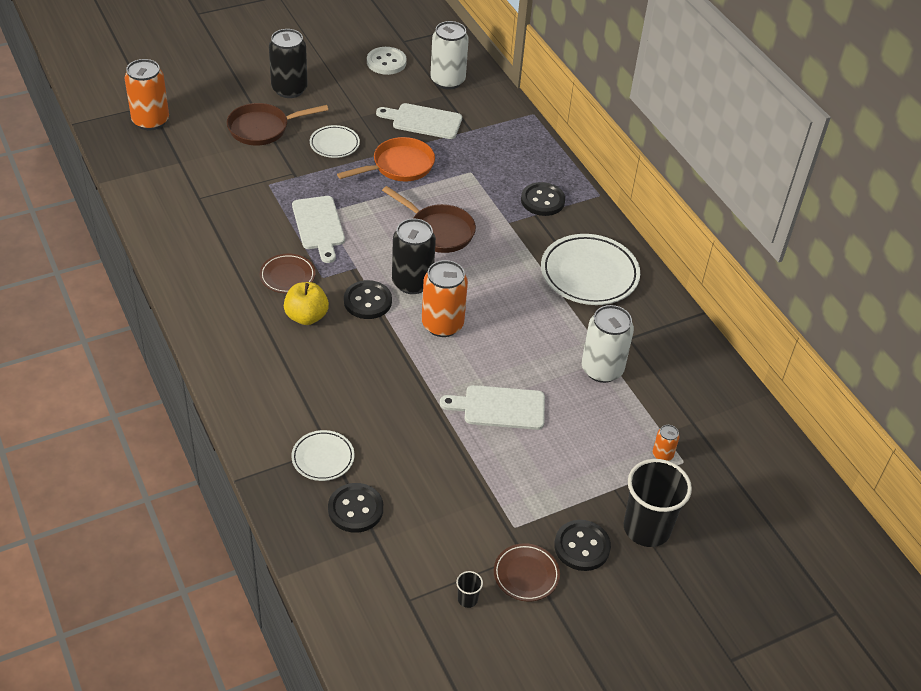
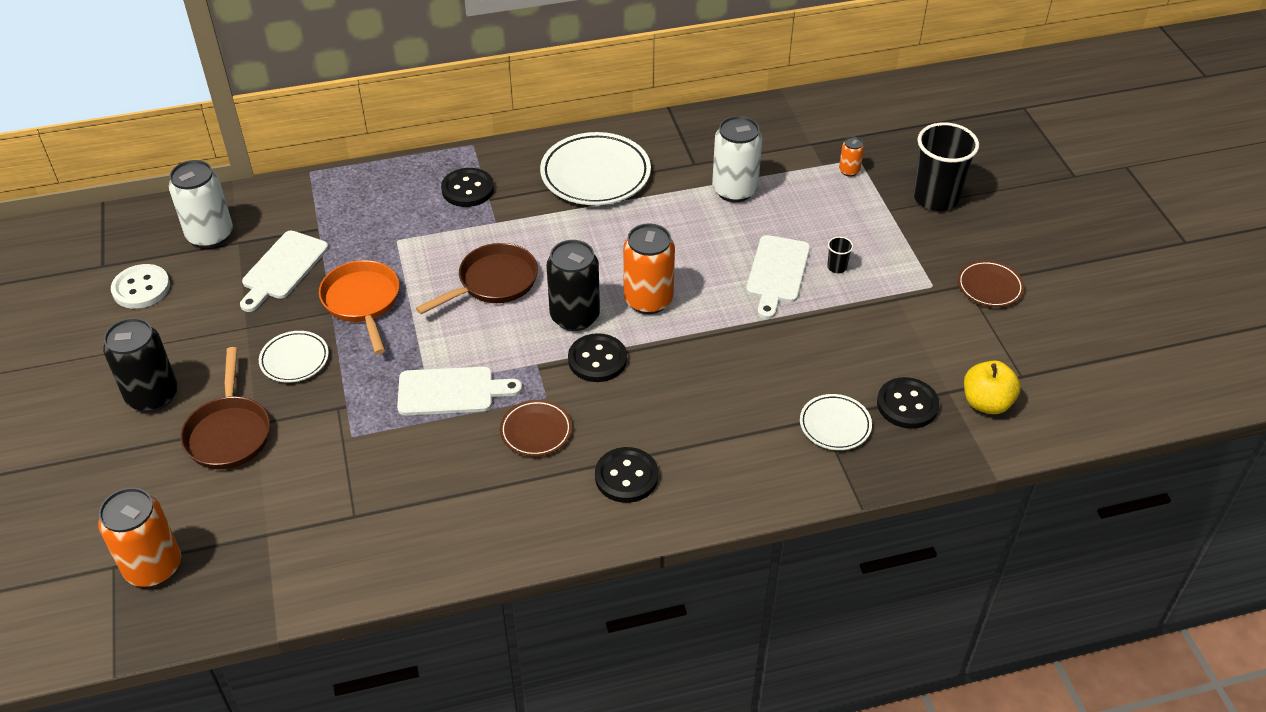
camera: 75 degrees left, 0 degrees up
yellow apple [284,282,329,325] -> yellow apple moved to [964,360,1021,414]
black cup [456,571,483,608] -> black cup moved to [827,237,853,273]
black button [554,520,611,571] -> black button moved to [595,447,658,503]

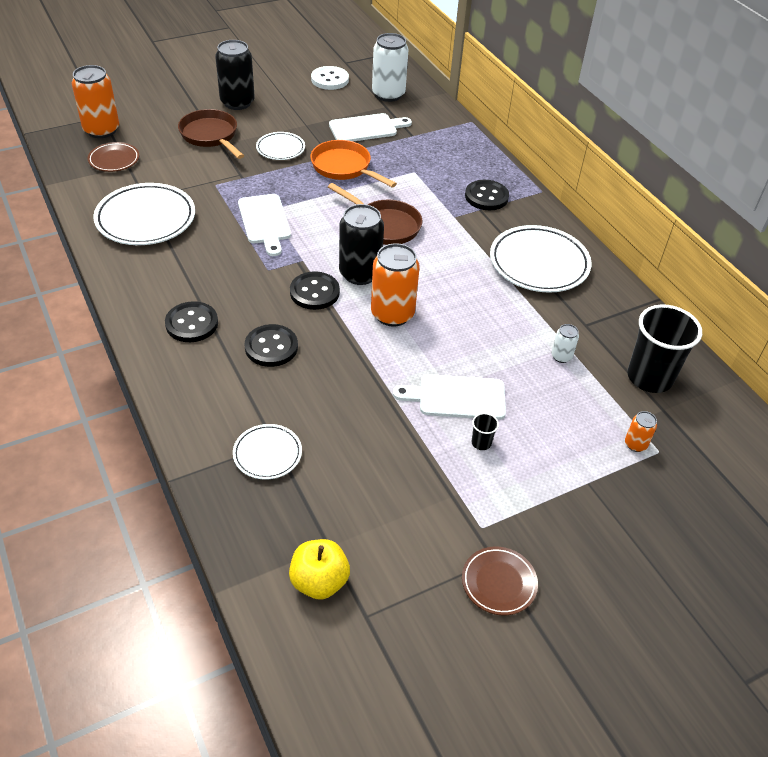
camera: 75 degrees right, 0 degrees up
brown pan [180,347,270,469] -> brown pan turned 75 degrees clockwise [178,109,244,159]
white cutting board [240,231,328,312] -> white cutting board turned 150 degrees clockwise [329,113,412,141]
orange pan [319,260,399,354] -> orange pan turned 105 degrees counterclockwise [310,140,397,188]
brown plate [500,400,572,457] -> brown plate moved to [88,142,139,172]
white can [712,116,762,202] -> white can [551,324,579,363], size x0.48
black button [877,377,939,429] -> black button moved to [244,324,298,367]
black cup [913,122,979,211] -> black cup moved to [627,304,702,393]
none -> white plate [93,183,195,245]

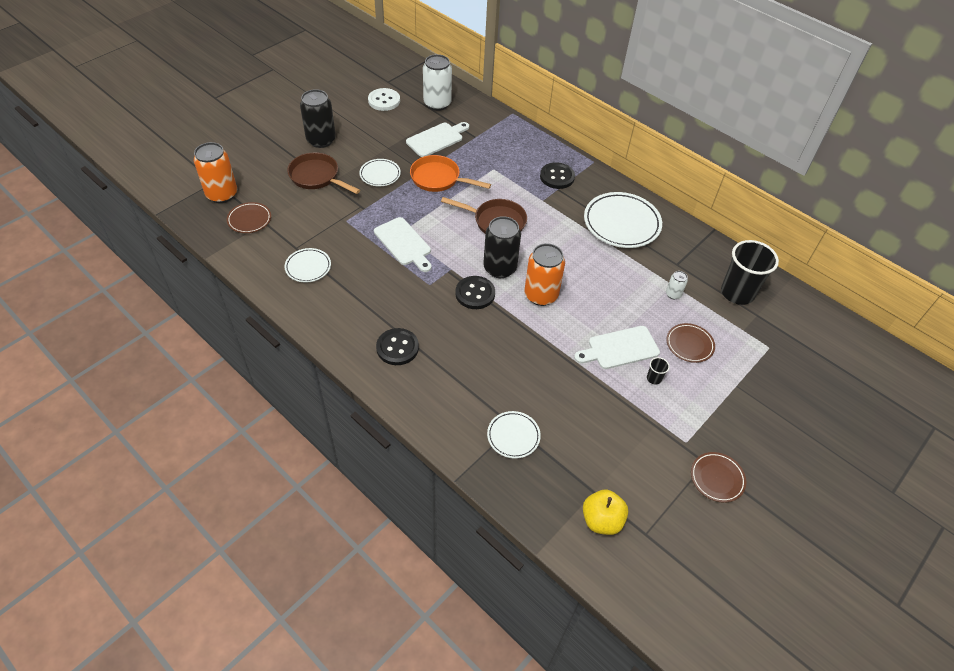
camera: 20 degrees left, 5 degrees up
white plate [93,183,195,245] -> white plate [285,248,331,283], size x0.55
black button [244,324,298,367] -> none
orange can [625,411,657,452] -> none
none -> brown plate [667,323,715,363]

